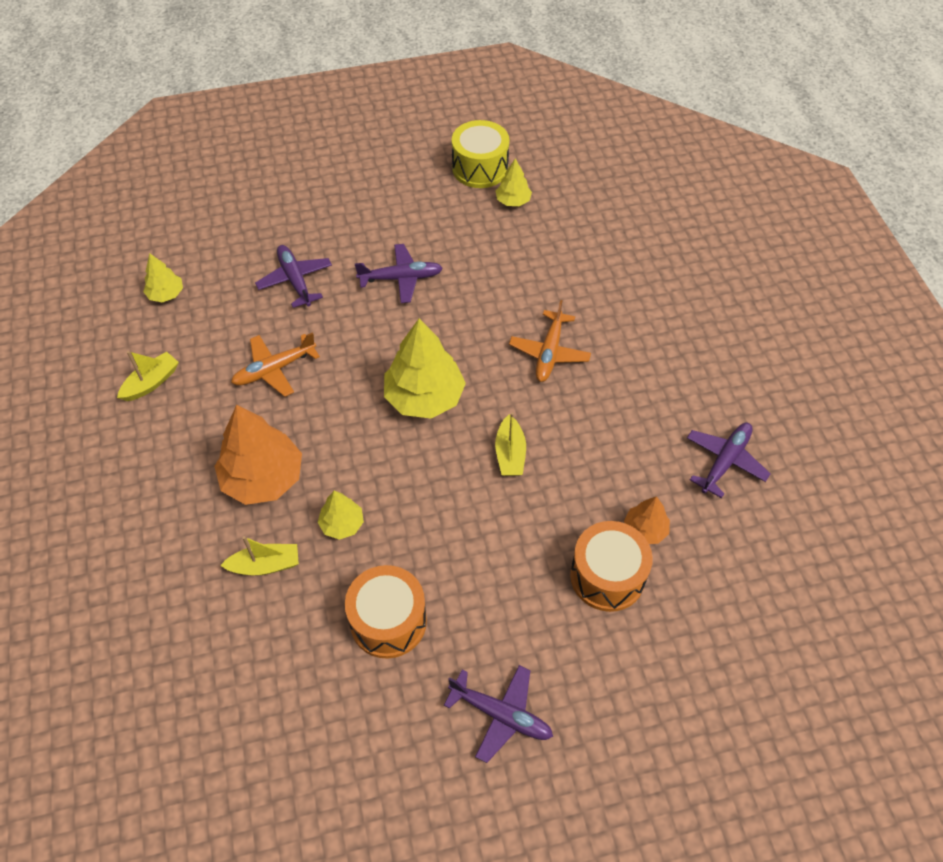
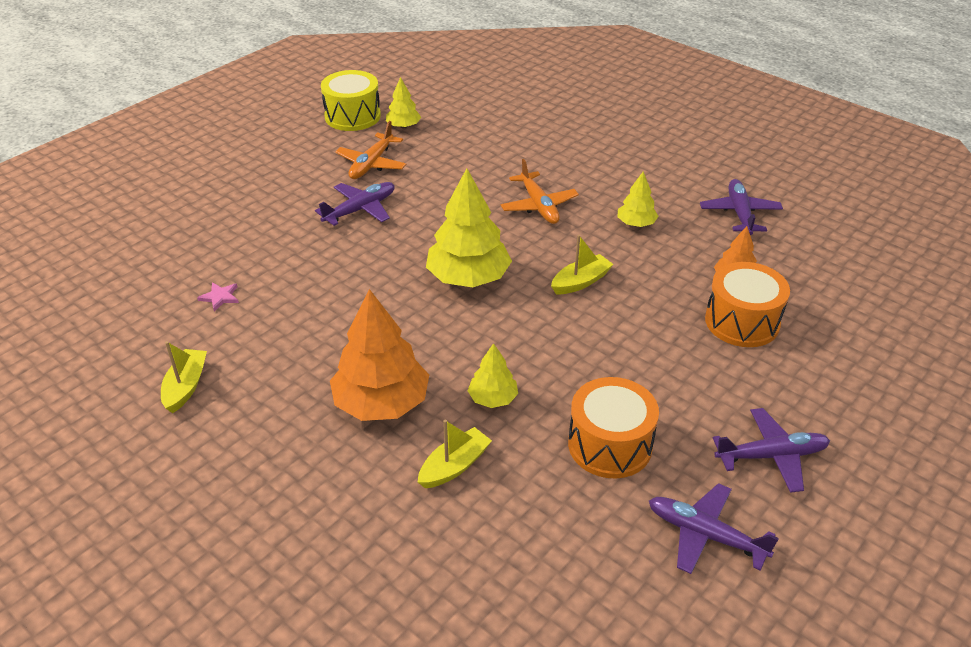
camera: 35 degrees left, 15 degrees down
yellow tree [143,254,183,302] -> yellow tree moved to [617,171,658,227]
orange plane [231,332,320,397] -> orange plane moved to [335,121,406,179]
purple plane [255,245,332,308] -> purple plane moved to [649,483,779,574]
yellow boat [495,412,526,476] -> yellow boat turned 90 degrees counterclockwise [551,235,614,294]
none -> pink star [197,282,239,311]

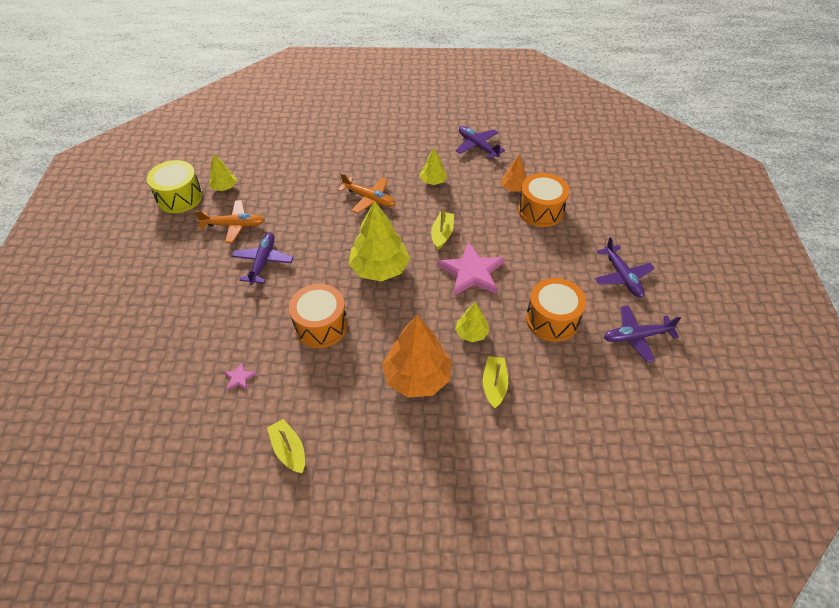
camera: 40 degrees left, 10 degrees up
orange plane [335,121,406,179] -> orange plane turned 75 degrees counterclockwise [195,201,264,243]
purple plane [713,408,830,493] -> purple plane turned 120 degrees clockwise [595,237,655,298]
none -> orange drum [289,284,348,348]
none -> pink star [437,242,505,296]

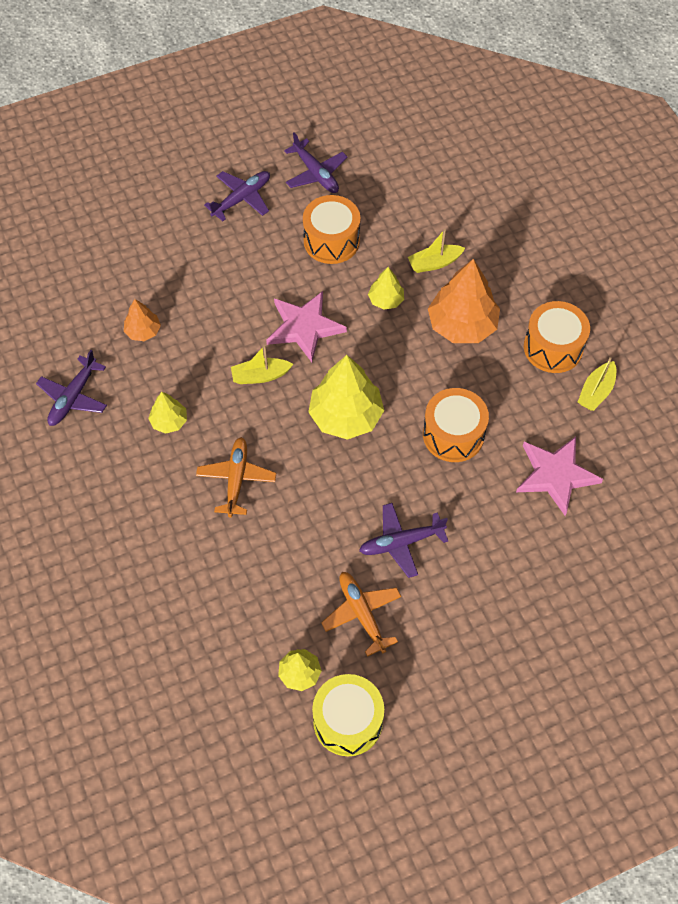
camera: 115 degrees left, 10 degrees up
pink star [224,362,257,390] -> pink star [516,437,603,516], size x2.37
orange drum [518,173,569,227] -> orange drum moved to [524,301,590,373]

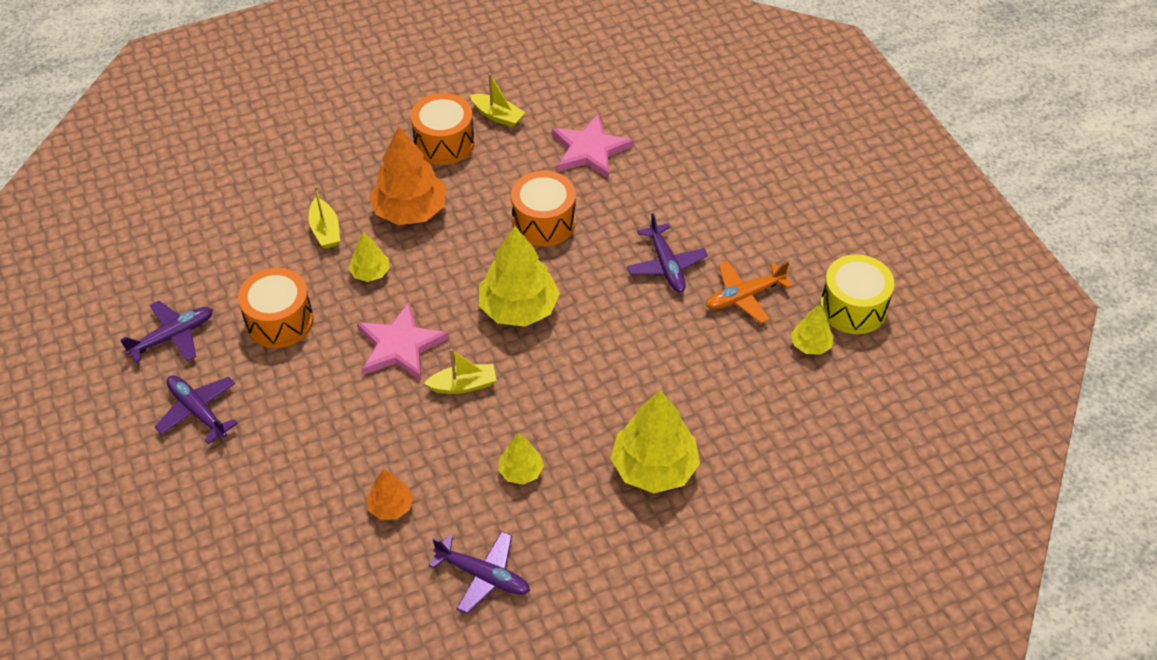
camera: 90 degrees left, 10 degrees down
orange plane [196,437,276,517] -> none
yellow boat [231,345,293,384] -> yellow boat turned 90 degrees counterclockwise [424,349,497,394]
none -> yellow tree [610,390,700,493]

